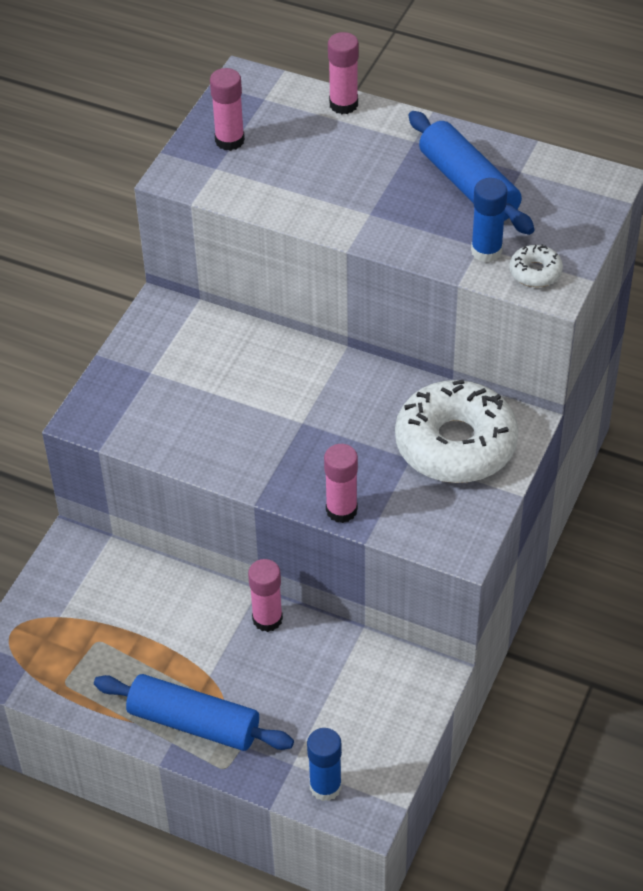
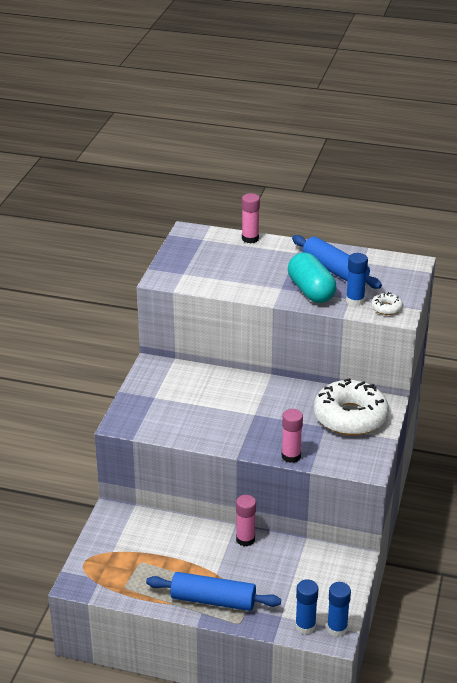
camera: 10 degrees left, 15 degrees down
pink glue stick [210,68,245,151] -> none
none -> turquoise capsule [288,253,336,303]
none -> blue glue stick [327,582,351,637]

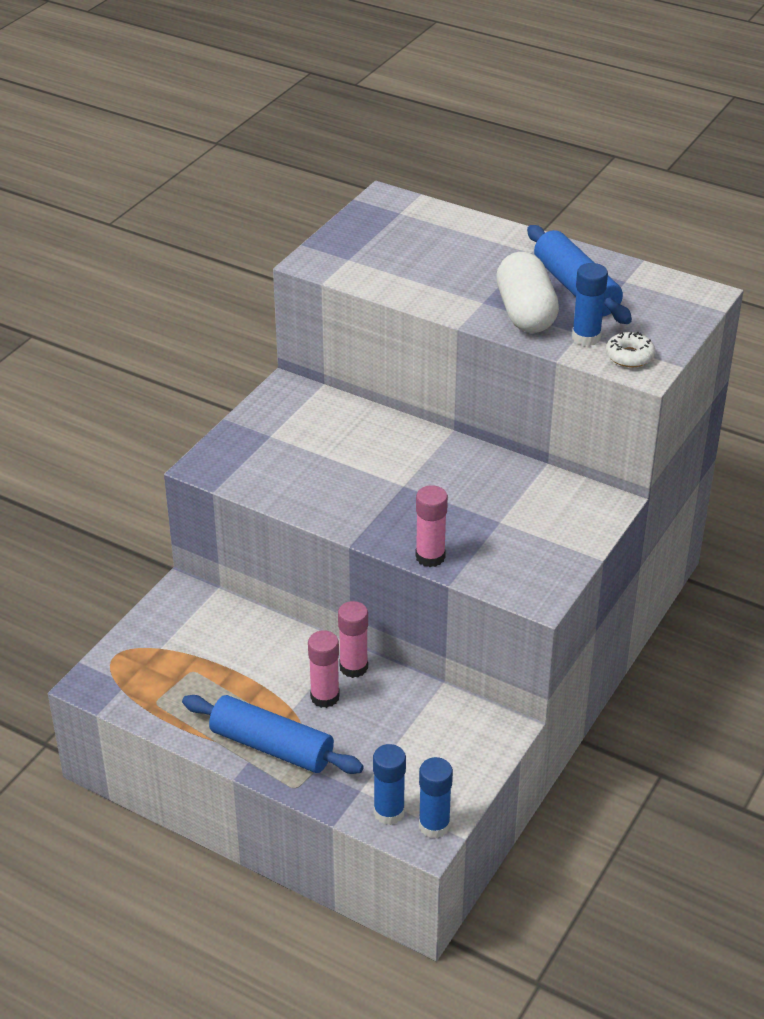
camera: 15 degrees right, 5 degrees up
pink glue stick [242,193,260,244] -> pink glue stick moved to [308,630,340,708]
turquoise capsule [288,253,336,303] -> white capsule [496,252,559,333]
white donut [314,378,389,435] -> none

